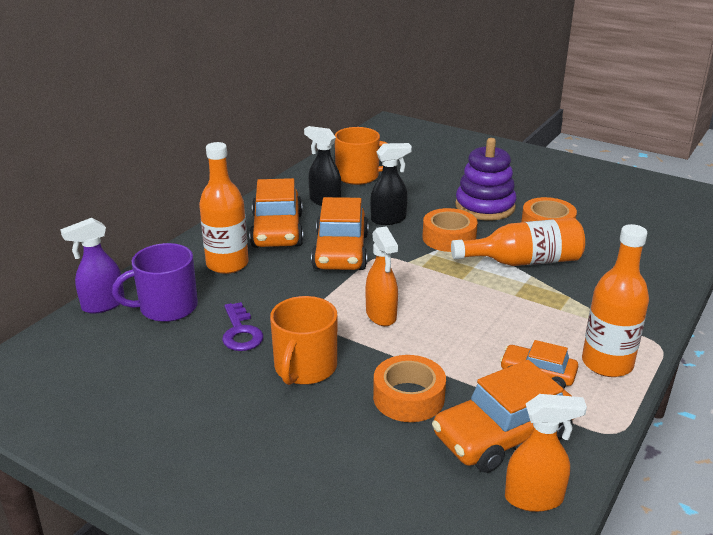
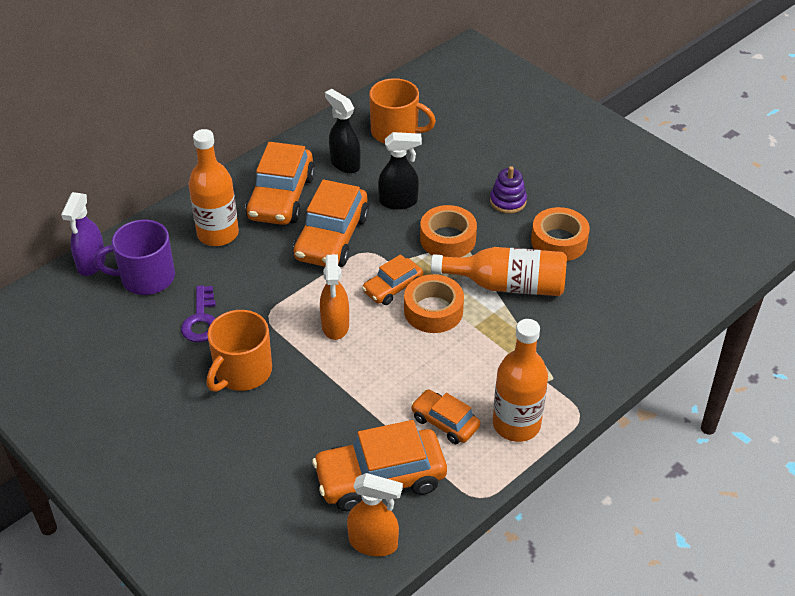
camera: 15 degrees right, 15 degrees up
purple spray bottle [60,218,125,314] -> purple spray bottle turned 60 degrees counterclockwise [61,192,106,276]
orange tape [373,355,446,422] -> orange tape moved to [404,274,464,333]
purple stacking toy [455,138,517,221] -> purple stacking toy [490,166,527,214], size x0.56
none -> orange car [362,254,423,305]

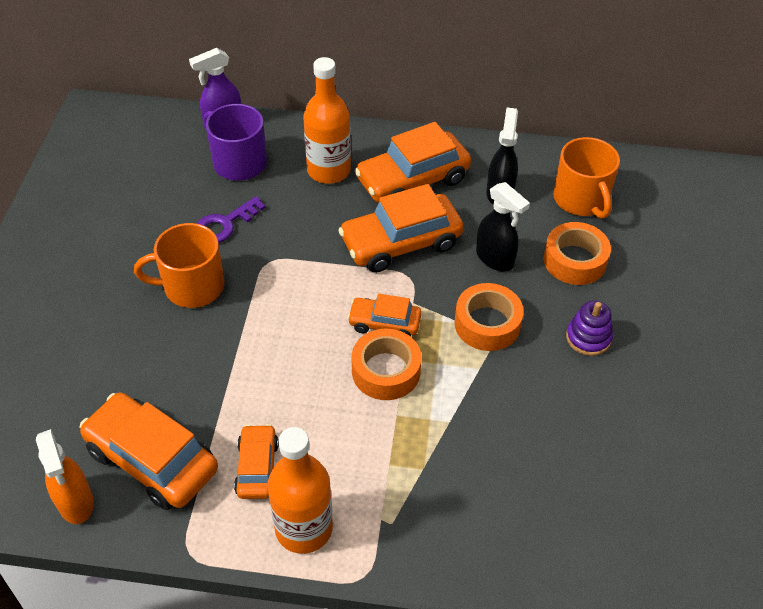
camera: 50 degrees right, 5 degrees up
orange spray bottle [320,254,349,340] -> none
orange bottle [431,247,567,296] -> none
orange tape [531,207,590,261] -> orange tape moved to [544,222,611,285]

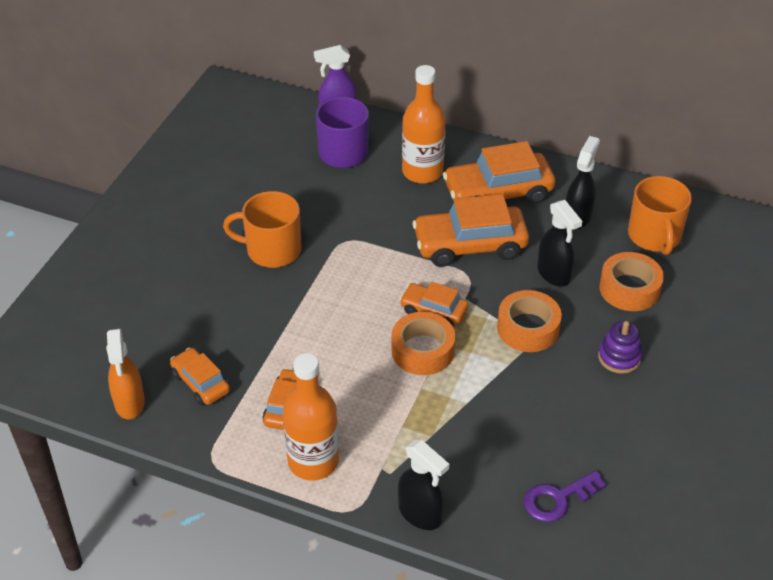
camera: 15 degrees right, 5 degrees down
orange car [80,392,218,510] -> orange car [170,348,230,405], size x0.56
purple key [197,196,265,243] -> purple key moved to [524,470,606,522]
none -> black spray bottle [398,440,449,530]

